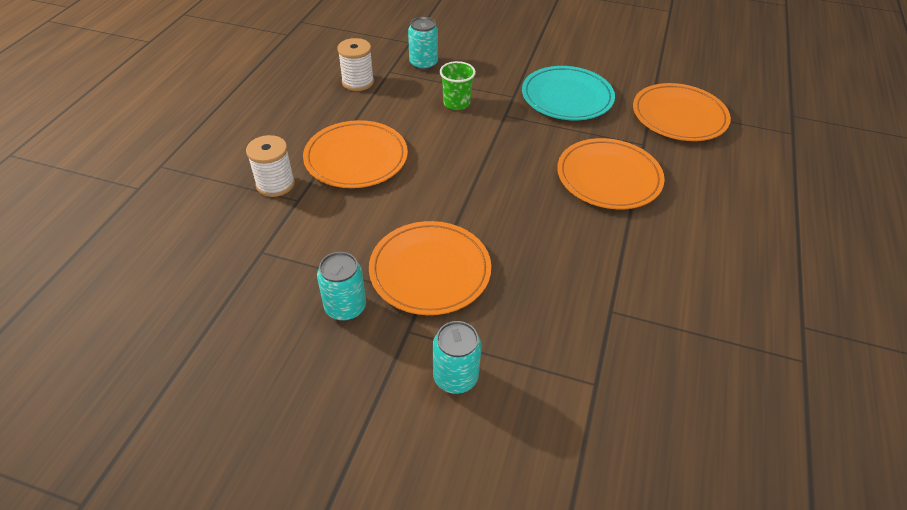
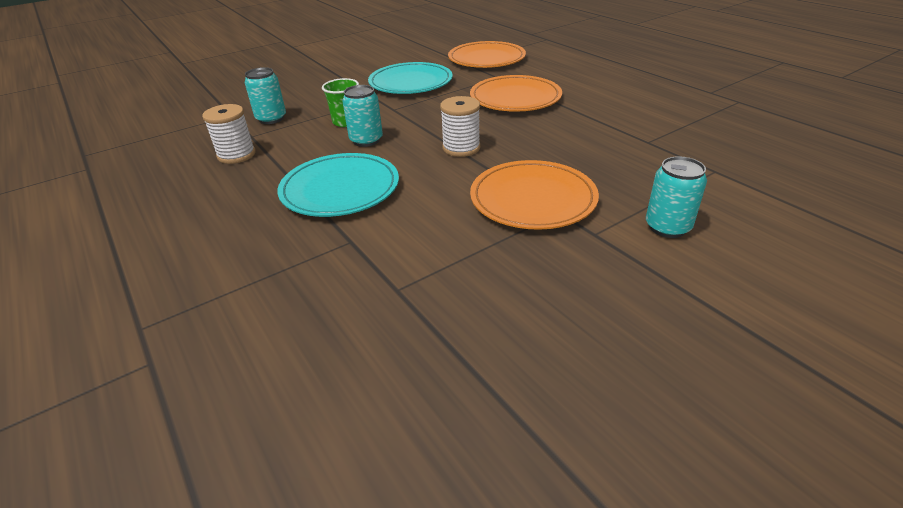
camera: 50 degrees left, 10 degrees down
white spool [246,135,295,197] -> white spool moved to [440,96,480,157]
orange plate [303,120,408,188] -> turquoise plate [277,153,399,217]
turquoise can [317,252,366,321] -> turquoise can moved to [342,85,383,147]

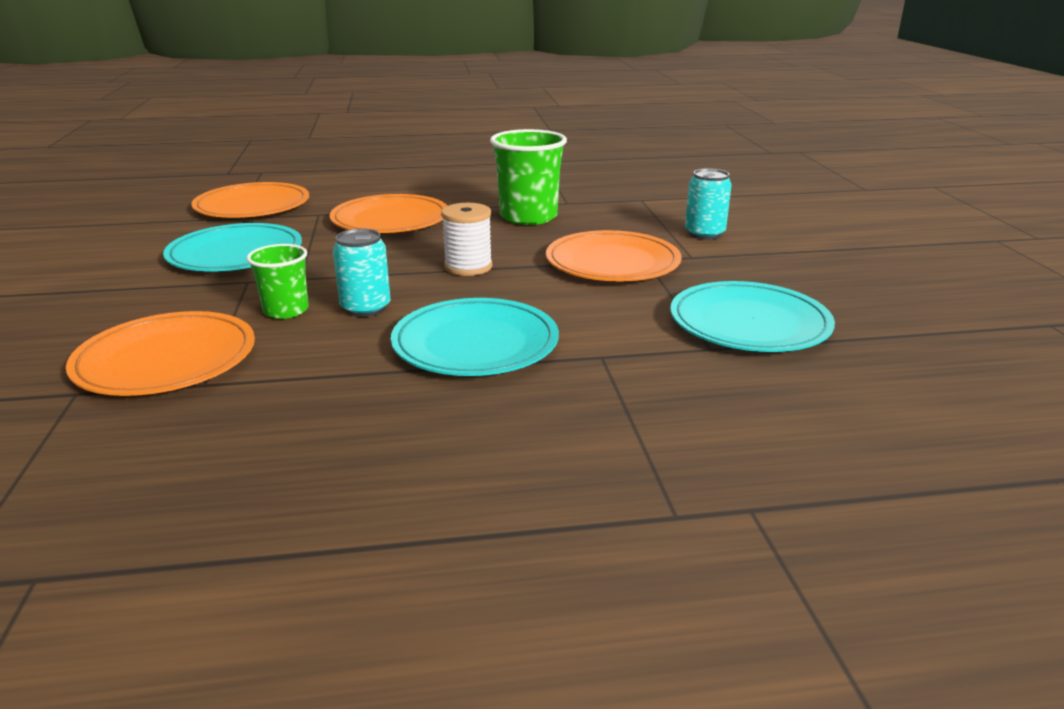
camera: 65 degrees left, 10 degrees down
white spool [202,104,256,164] -> none
turquoise can [245,67,286,124] -> orange plate [66,311,255,396]
none -> green cup [490,129,567,225]
none -> turquoise plate [670,281,835,352]

